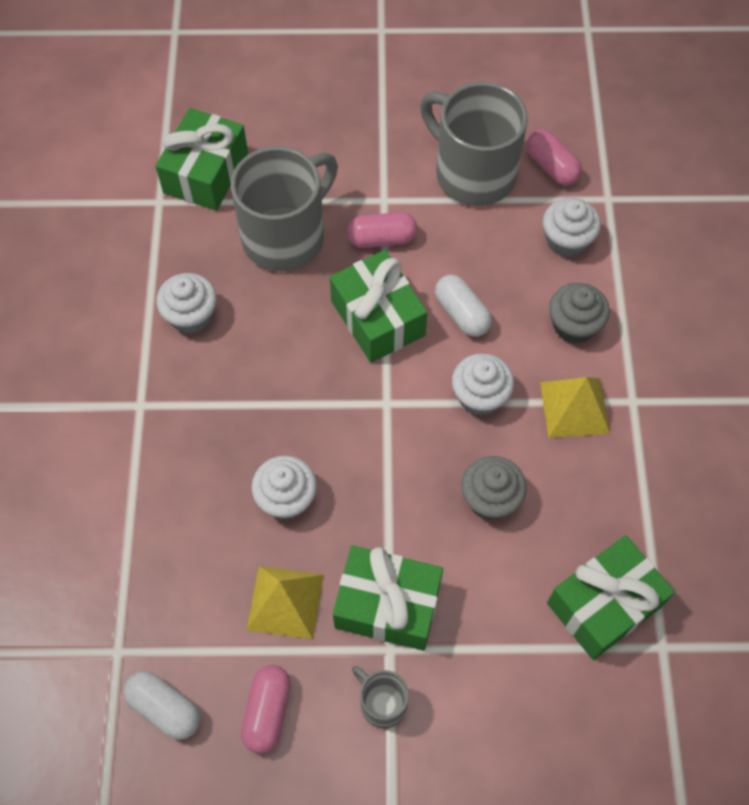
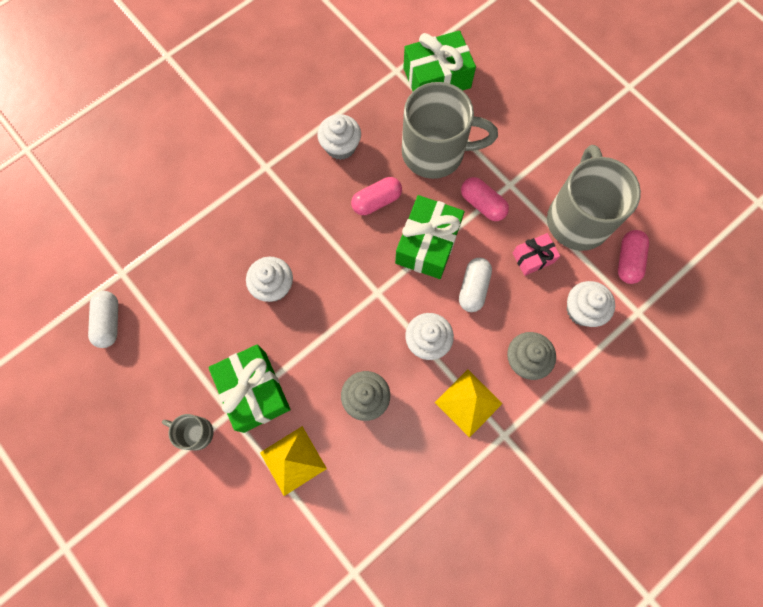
camera: 50 degrees right, 10 degrees up
pink capsule [241,665,291,754] -> pink capsule moved to [351,177,402,215]
yellow pyramid [247,566,324,640] -> yellow pyramid moved to [260,426,327,496]
grey mug [352,666,409,728] -> grey mug turned 75 degrees counterclockwise [162,414,214,450]
green gift [547,535,675,660] -> none
none -> pink gift [513,233,560,276]

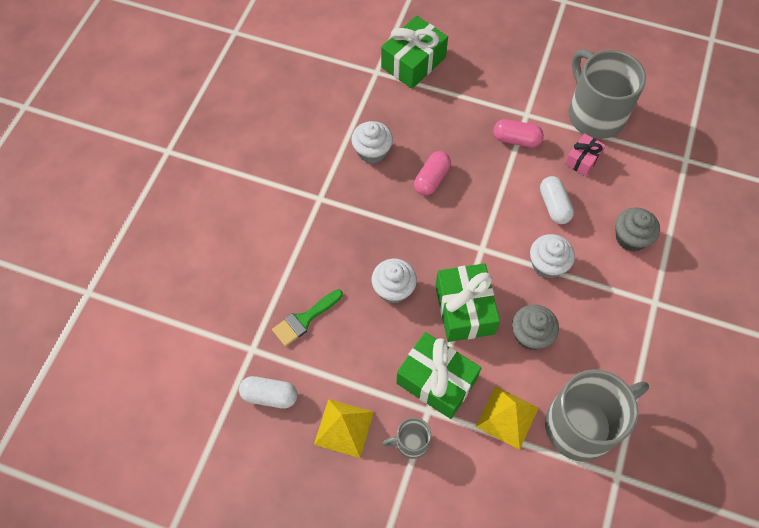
camera: 30 degrees left, 10 degrees down
white capsule [88,291,118,348] -> white capsule turned 45 degrees counterclockwise [239,376,297,409]
green gift [395,195,465,279] -> green gift moved to [435,263,500,342]
grey mug [402,82,498,179] -> grey mug moved to [545,369,649,462]
yellow pyramid [435,370,503,438] -> yellow pyramid moved to [314,399,374,458]
white cupcake [567,281,615,327] -> none
pink capsule [618,230,649,284] -> none
none -> green brush [272,289,343,346]

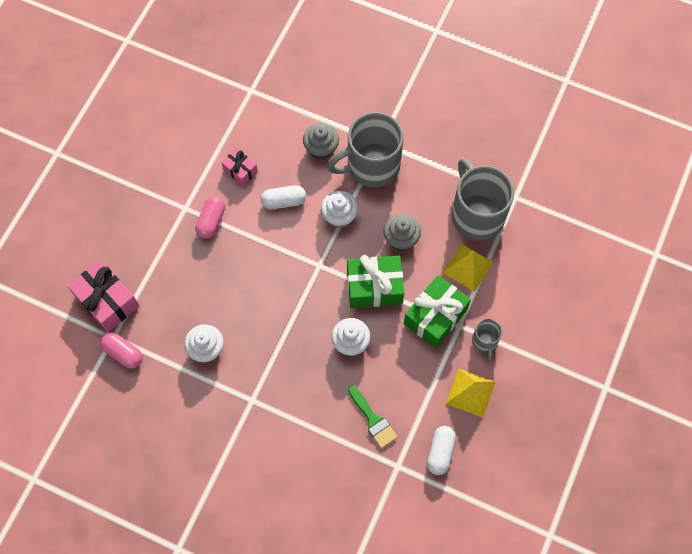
camera: 85 degrees left, 5 degrees up
green gift [381,16,448,89] -> pink gift [68,260,139,332]
pink capsule [414,151,451,195] -> pink capsule moved to [100,332,142,369]
grey mug [569,49,646,139] -> grey mug moved to [327,112,404,187]

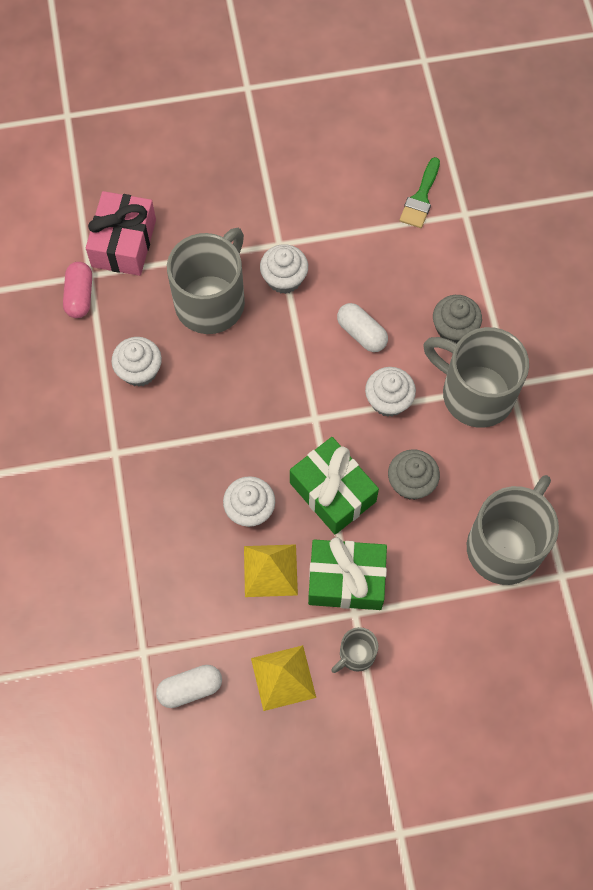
camera: 55 degrees right, 0 degrees up
pink capsule [195,196,225,239] -> white cupcake [260,244,308,294]
pink gift [221,148,258,186] -> none
green brush [348,386,398,448] -> green brush moved to [399,157,440,228]
yellow pyramid [442,243,494,292] -> yellow pyramid moved to [244,544,298,597]
none -> grey mug [167,228,245,334]

